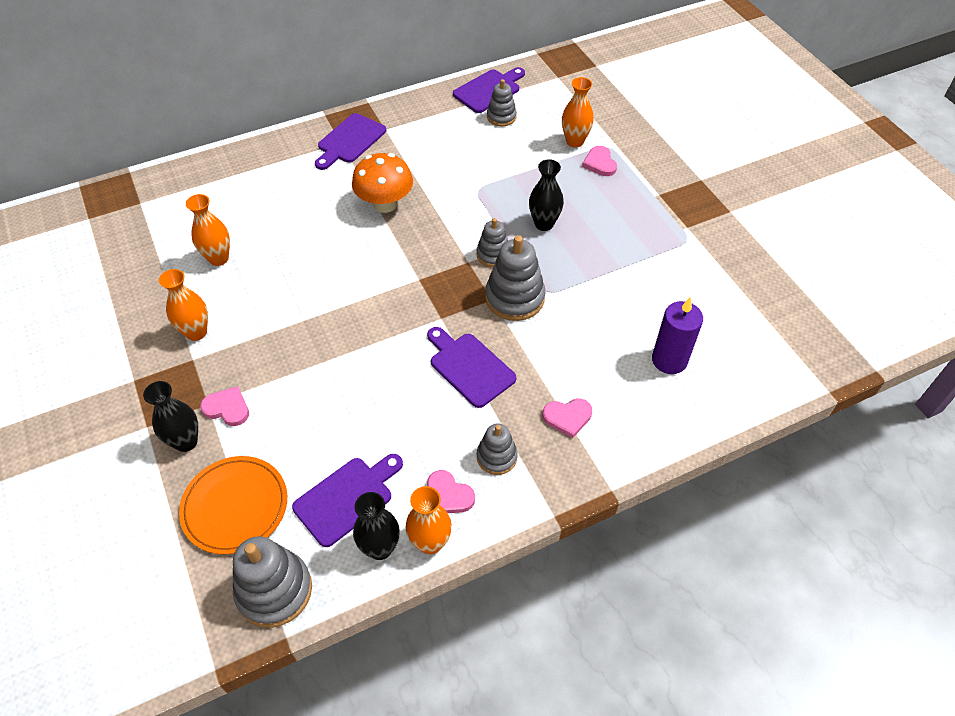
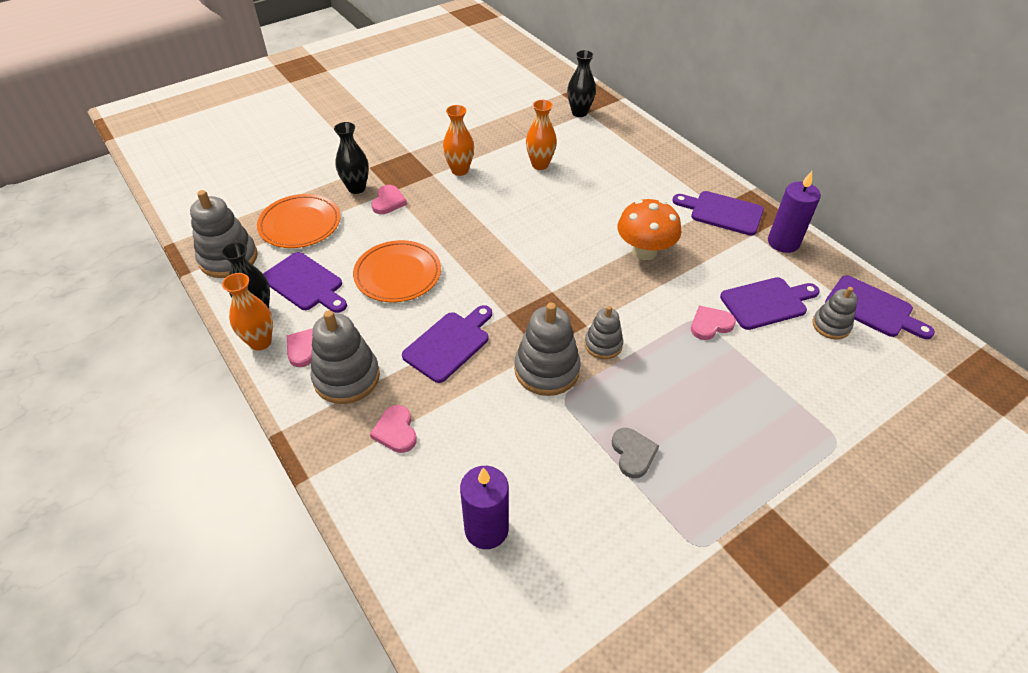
camera: 80 degrees right, 5 degrees down
grey stacking toy [477,424,518,475] -> grey stacking toy [310,310,380,404], size x1.67
black vase [529,159,564,231] -> black vase moved to [567,50,596,117]
orange vase [562,77,594,148] -> none
pink heart [582,146,617,176] -> pink heart moved to [691,305,736,340]
none -> orange plate [353,240,441,302]
none -> grey heart [612,428,659,478]
none -> purple cutting board [720,277,820,330]
none -> purple candle [768,171,821,253]

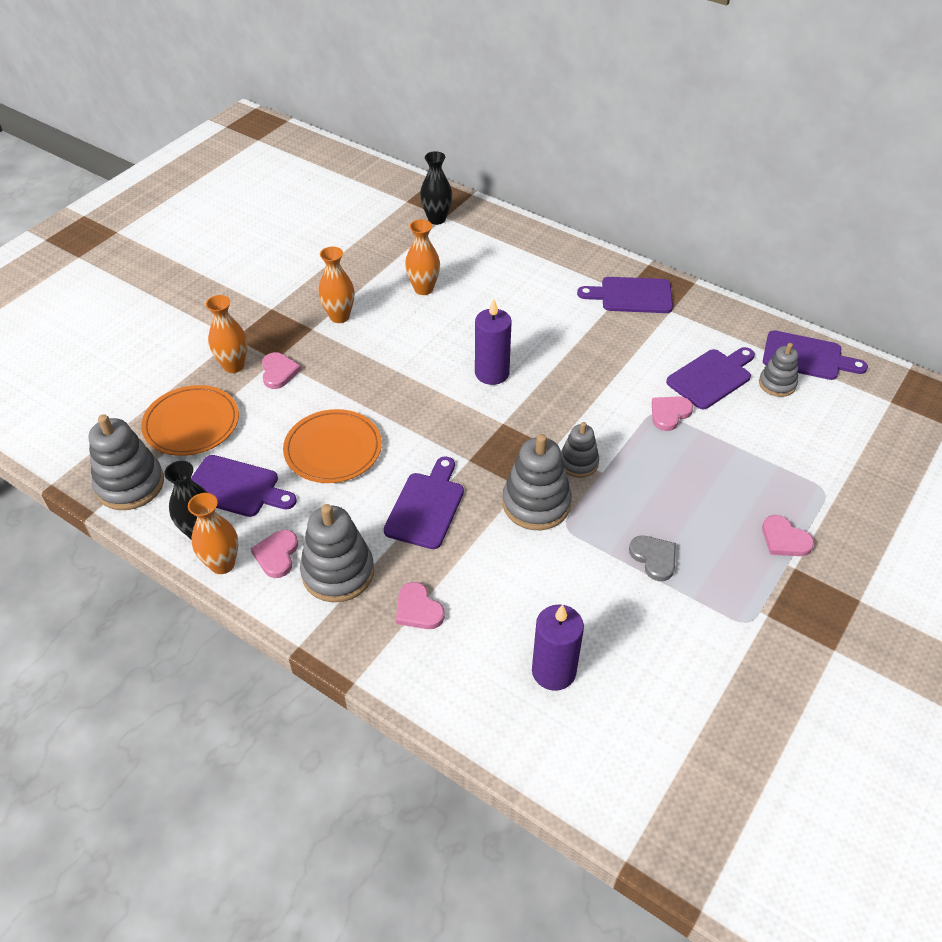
camera: 20 degrees left, 0 degrees up
black vase [334,122,369,194] -> orange vase [206,295,247,373]
orange mushroom [617,199,681,260] -> none
purple candle [768,171,821,253] -> purple candle moved to [475,299,512,385]
none -> pink heart [762,515,814,556]

